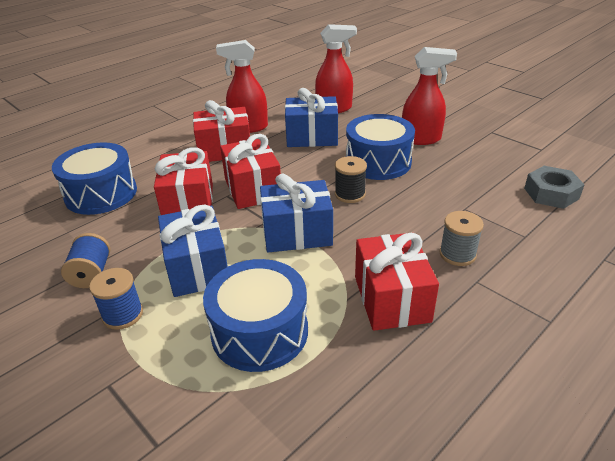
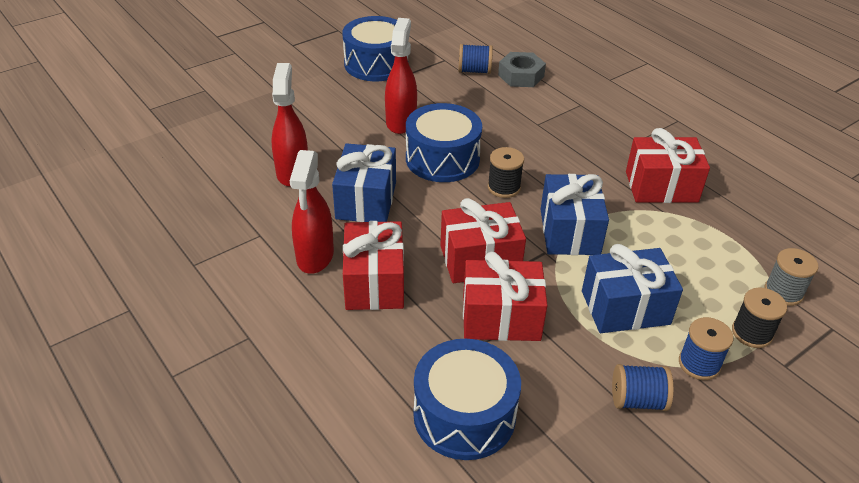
camera: 85 degrees left, 5 degrees up
blue drum [203,259,308,372] -> blue drum moved to [342,16,408,81]
grey spool [440,211,484,266] -> grey spool moved to [764,248,819,306]
none -> blue spool [458,44,493,74]
none -> black spool [732,288,787,348]

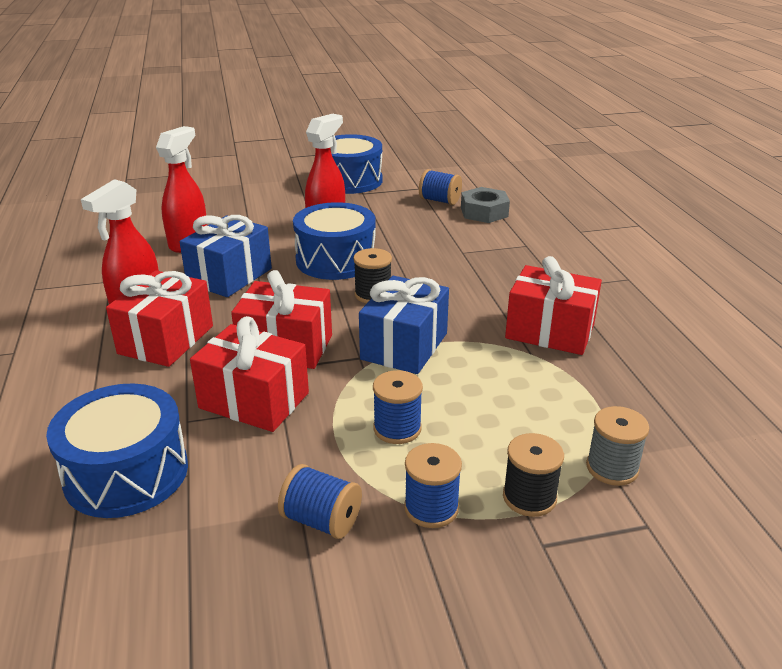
camera: 25 degrees right, 10 degrees down
blue gift [582,244,683,333] -> blue spool [373,370,423,444]

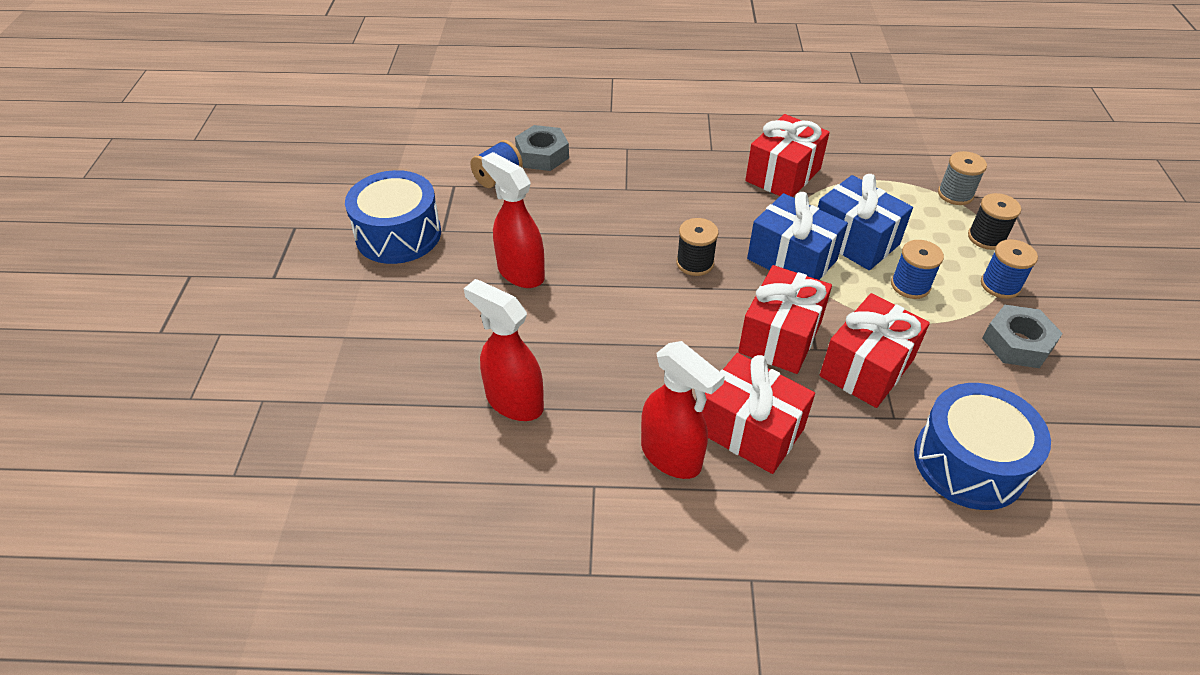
camera: 75 degrees left, 15 degrees up
blue gift [180,215,272,297] -> blue gift moved to [818,174,913,270]
blue spool [278,464,362,539] -> grey nut [982,305,1063,368]
blue drum [293,202,376,280] -> none

